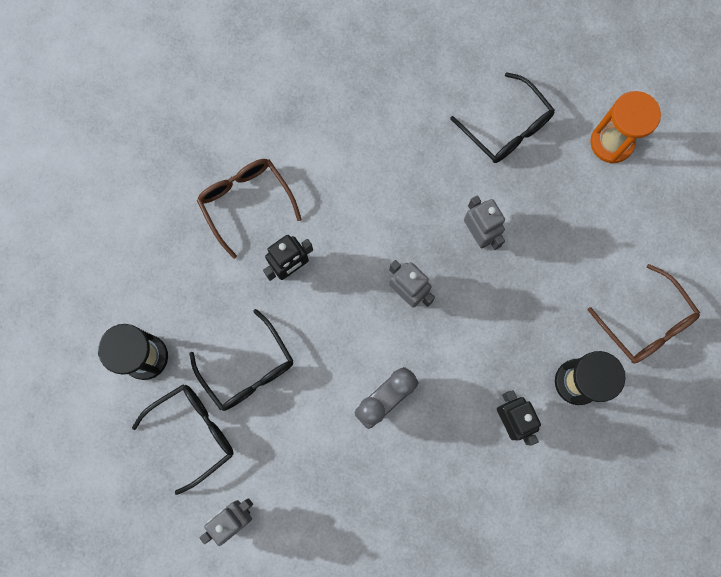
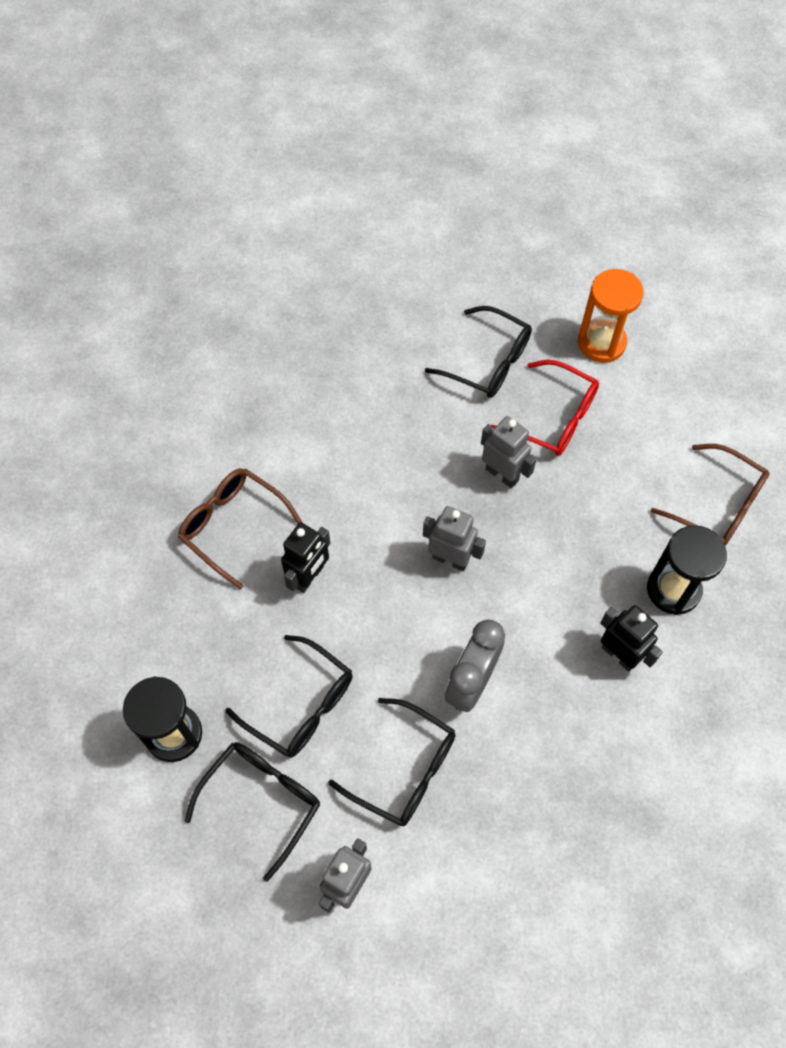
camera: 20 degrees left, 15 degrees down
none -> black glasses [328,698,456,826]
none -> red glasses [491,360,599,456]

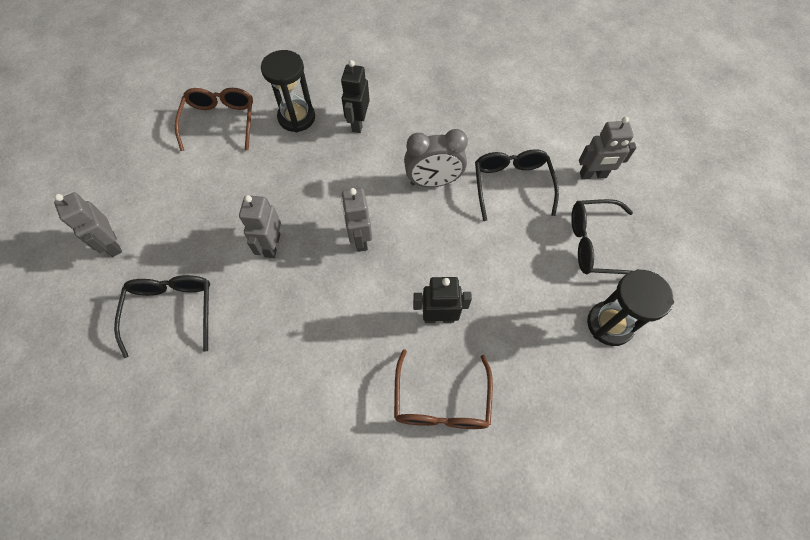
camera: 125 degrees left, 0 degrees up
black glasses [225,635,353,758] -> none
red glasses [491,360,599,456] -> none
orange hourglass [578,269,644,363] -> grey robot [54,192,122,257]

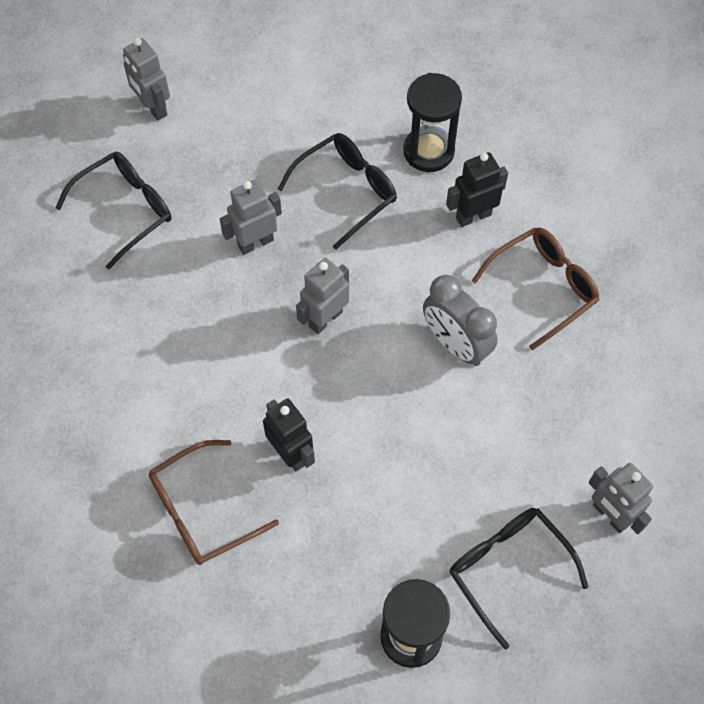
camera: 55 degrees right, 0 degrees up
grey robot [54,192,122,257] -> grey robot turned 60 degrees counterclockwise [123,38,170,121]
brown glasses [175,88,253,151] -> brown glasses moved to [472,227,599,350]
black glasses [475,149,559,221] -> black glasses moved to [278,133,397,250]

